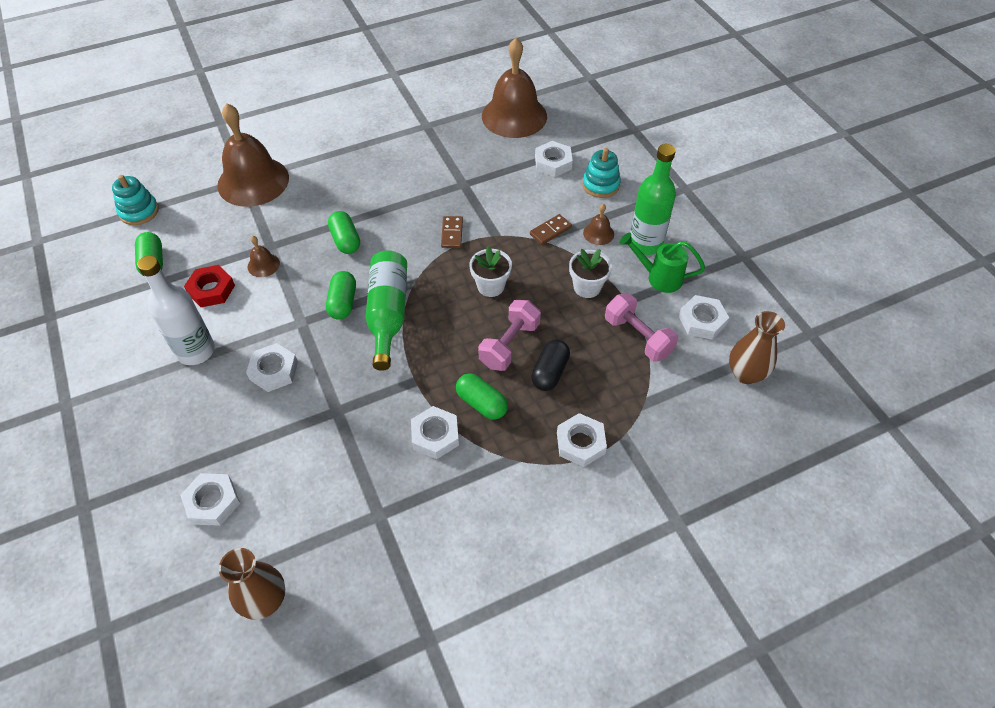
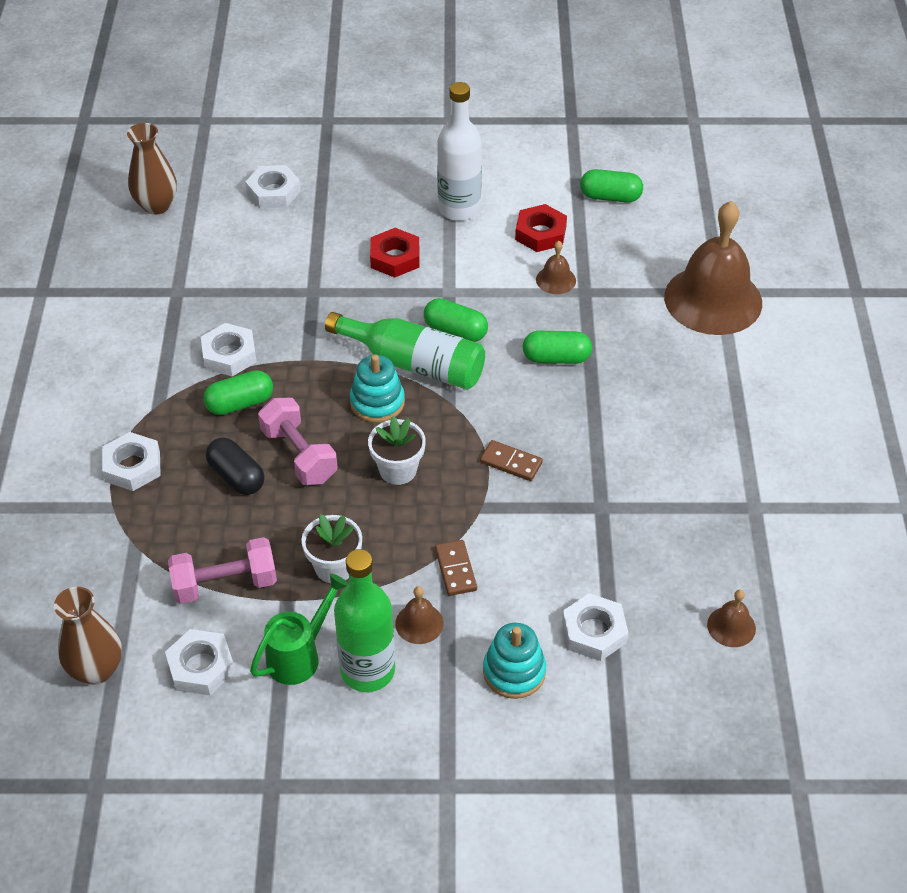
camera: 115 degrees right, 5 degrees down
turquoise stacking toy [112,175,159,225] -> turquoise stacking toy moved to [350,355,405,423]
white nut [246,343,298,392] -> red nut [370,228,419,277]
brown bell [482,38,547,138] -> brown bell [707,590,756,647], size x0.42

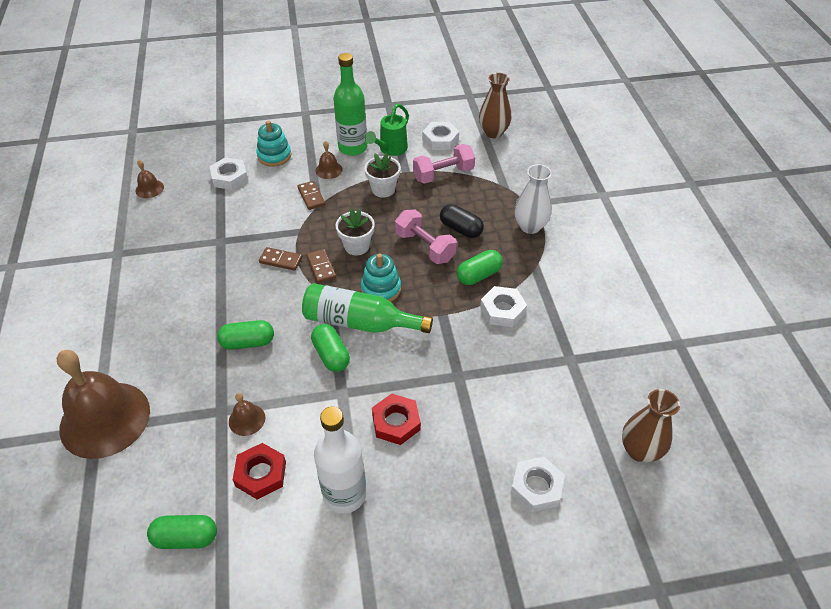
camera: 170 degrees right, 0 degrees up
white nut [102,432,161,491] -> white vase [514,164,552,234]
green capsule [424,298,488,342] -> green capsule turned 45 degrees clockwise [311,324,350,372]
none -> brown domino [306,249,336,283]

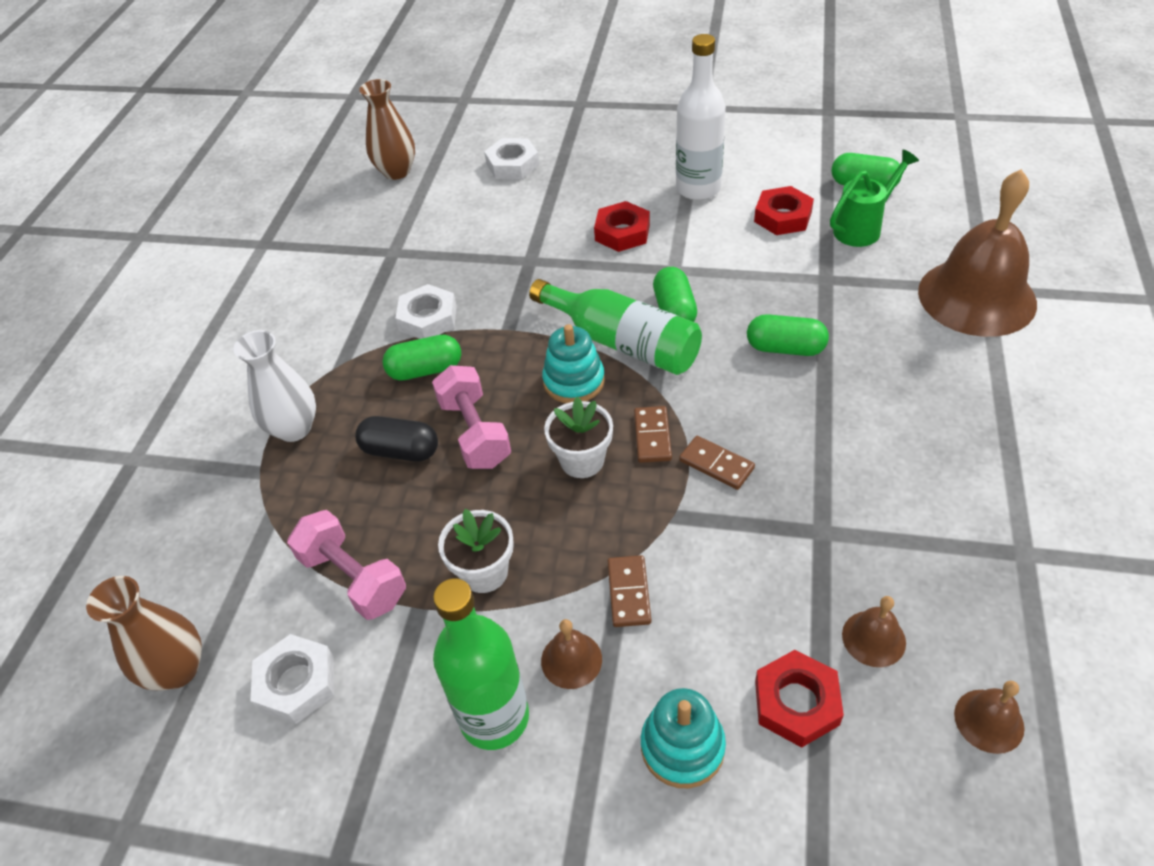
camera: 155 degrees left, 0 degrees up
white nut [210,157,248,190] -> red nut [755,650,844,748]
brown bell [229,393,265,436] -> brown bell moved to [842,596,906,667]
green watering can [365,104,409,156] -> green watering can moved to [830,150,919,247]
pink dumbbell [413,144,475,184] -> pink dumbbell turned 45 degrees clockwise [287,510,406,620]
black capsule [440,204,484,238] -> black capsule turned 45 degrees counterclockwise [355,416,438,462]

